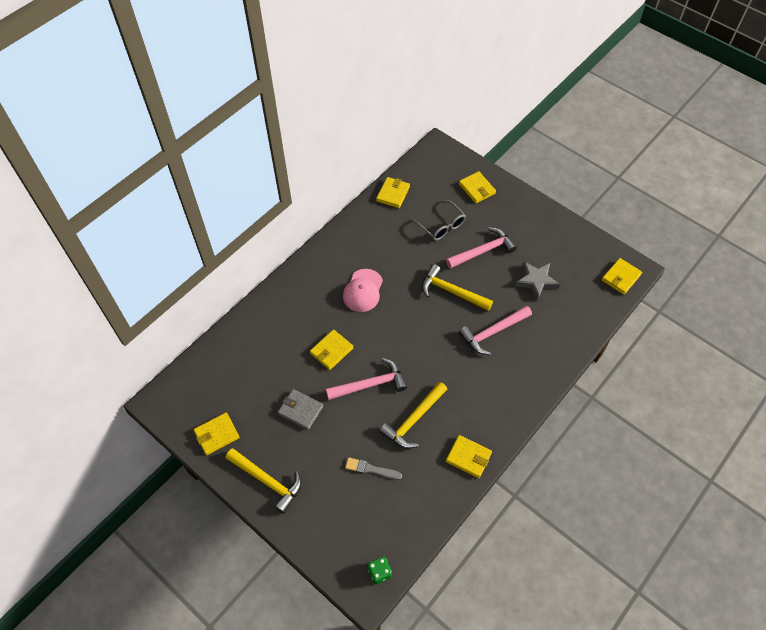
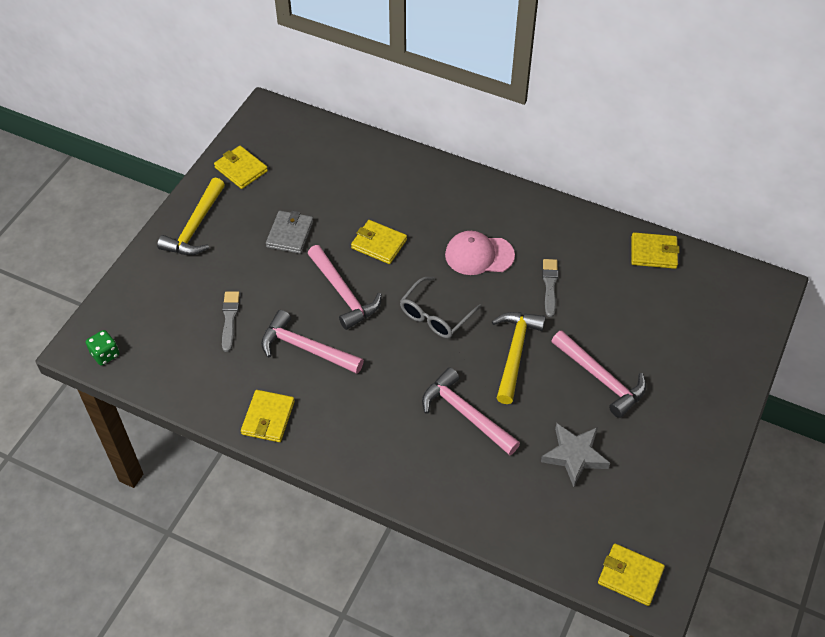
camera: 75 degrees right, 5 degrees down
yellow hammer [379,382,448,449] -> pink hammer [261,310,364,374]
grey glasses [410,200,466,241] -> grey glasses moved to [400,277,482,338]
yellow wallet [459,171,496,204] -> none
none -> grey brush [543,259,558,317]

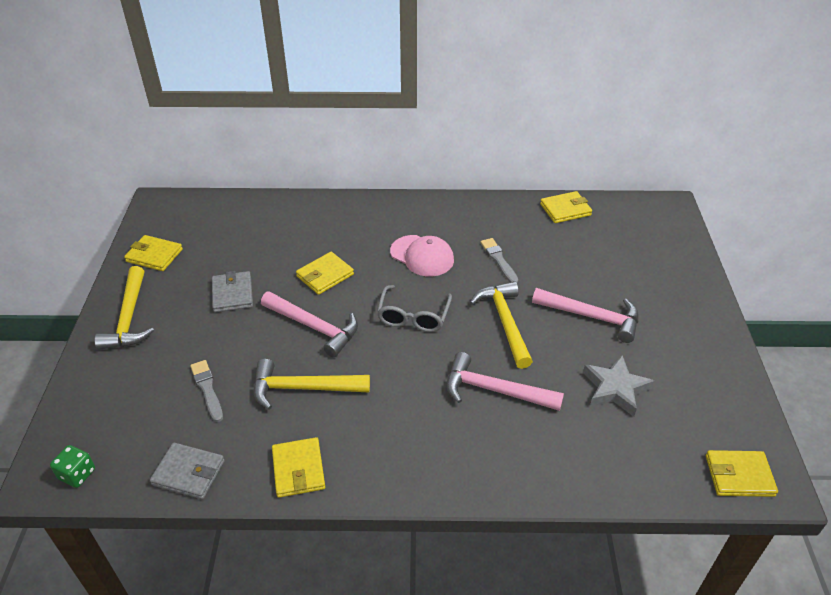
camera: 25 degrees left, 10 degrees down
pink hammer [261,310,364,374] -> yellow hammer [254,359,370,410]
yellow wallet [351,220,407,264] -> yellow wallet turned 45 degrees counterclockwise [296,252,354,295]
pink cap [445,231,515,275] -> pink cap turned 120 degrees counterclockwise [390,235,454,277]
none -> grey wallet [150,443,225,499]

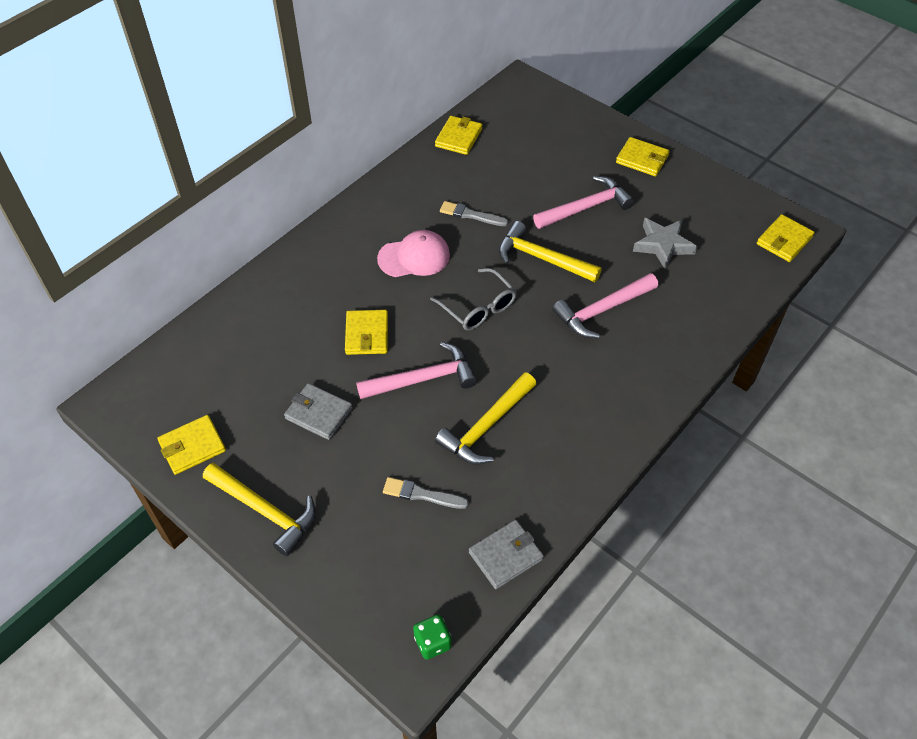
camera: 50 degrees left, 10 degrees up
yellow wallet [272,437,325,498] -> yellow wallet moved to [616,137,670,176]

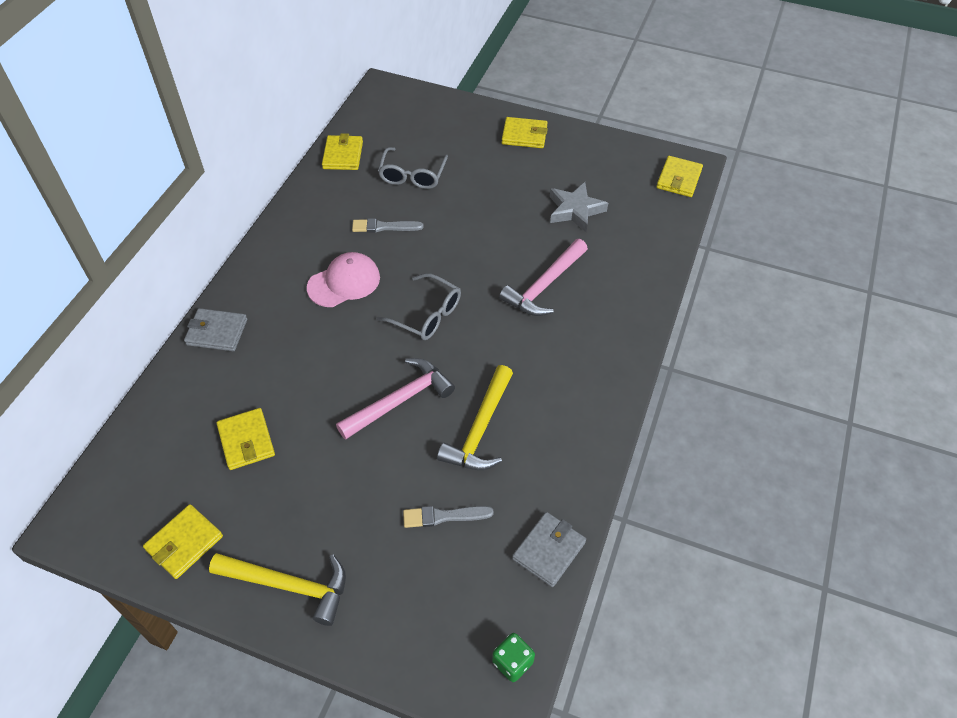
camera: 20 degrees left, 0 degrees up
grey wallet [284,383,353,440] -> grey wallet moved to [184,308,247,351]
yellow wallet [345,310,388,355] -> yellow wallet moved to [216,408,275,470]
yellow hammer [499,221,602,282] -> none
pink hammer [533,176,634,229] -> none
none -> grey glasses [378,147,448,189]

